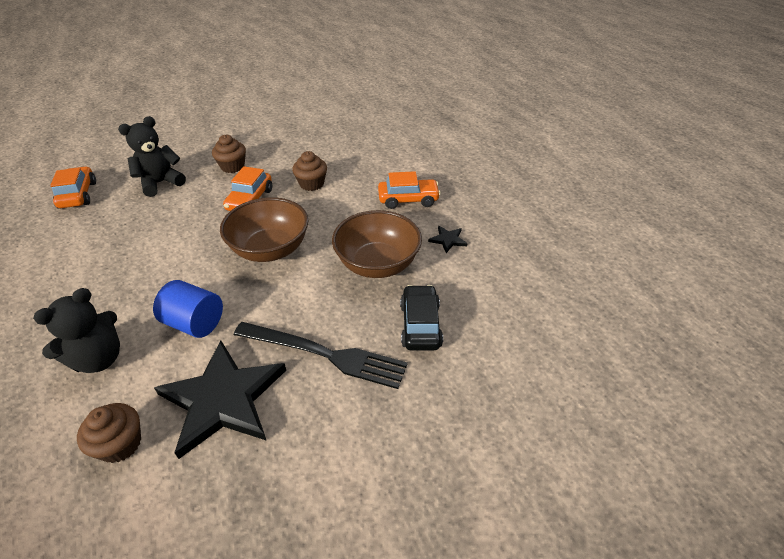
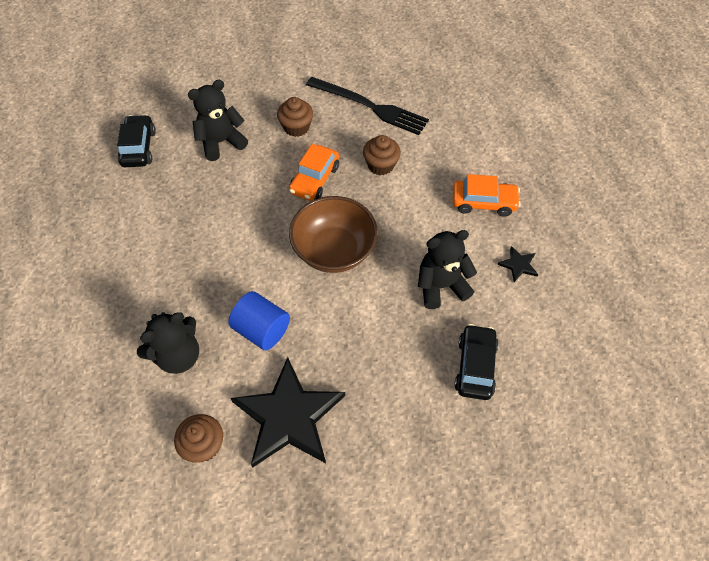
camera: 10 degrees right, 15 degrees up
orange car [50,166,96,209] -> black car [117,115,156,167]
black fork [234,322,408,389] -> black fork moved to [306,77,429,135]
brown bowl [332,210,422,278] -> black teddy bear [418,230,477,309]

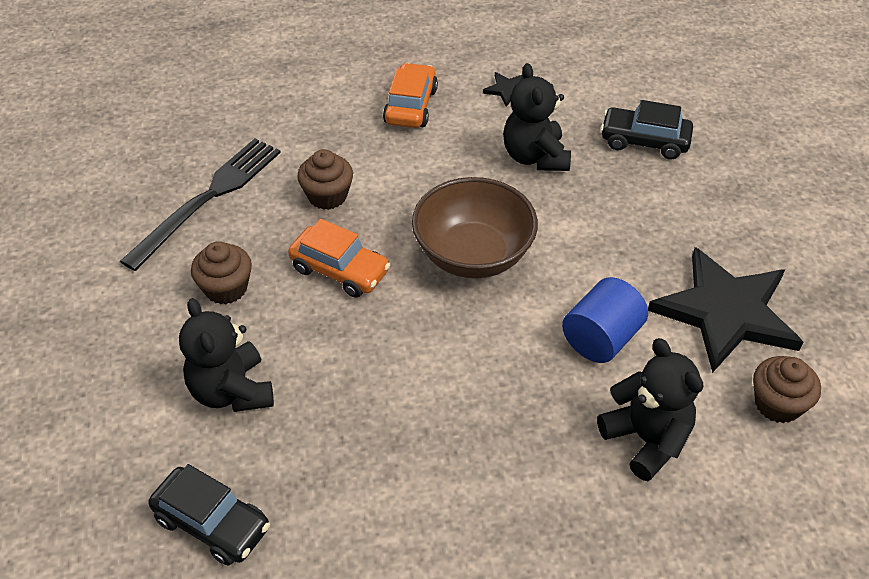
camera: 85 degrees left, 10 degrees down
black car [117,115,156,167] -> black car turned 150 degrees counterclockwise [148,464,270,566]

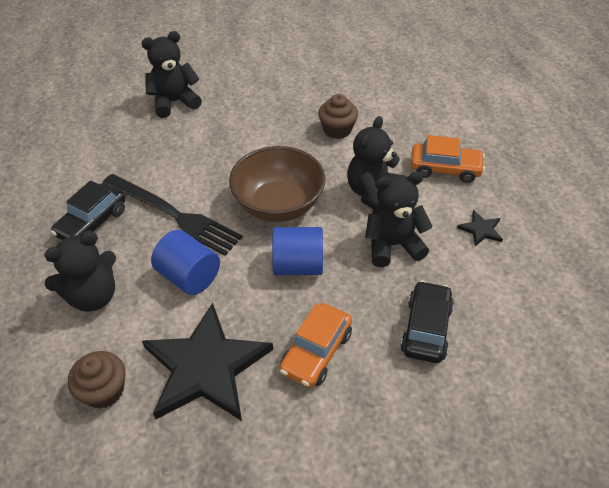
camera: 90 degrees right, 0 degrees up
black fork [120,138,281,271] -> black fork moved to [102,174,242,256]
black car [148,464,270,566] -> black car moved to [51,180,125,240]
brown cupcake [191,241,252,304] -> none
orange car [288,219,391,298] -> orange car moved to [280,303,352,388]
none -> blue cylinder [272,227,323,275]
none -> black teddy bear [347,116,399,209]

